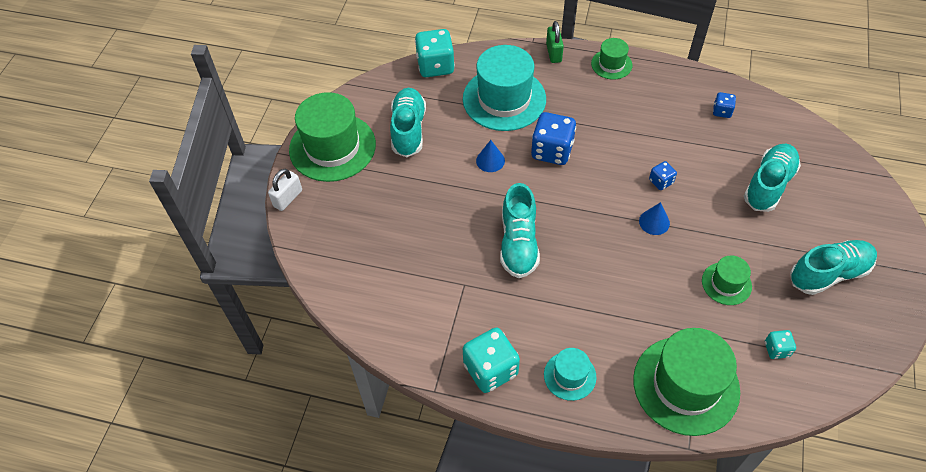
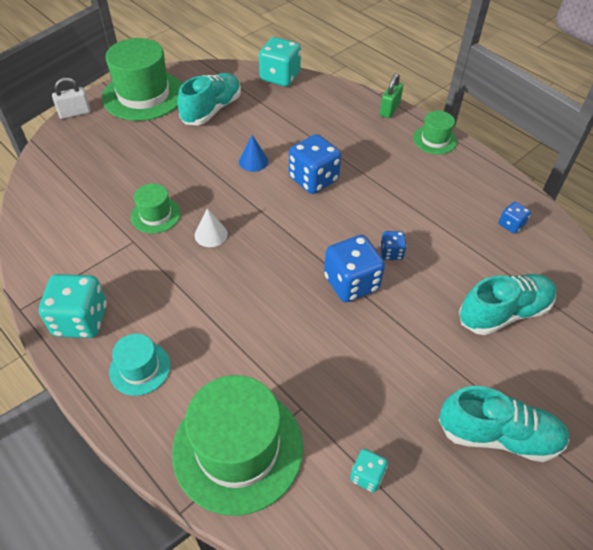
camera: 30 degrees right, 5 degrees down
turquoise hat [463,45,546,131] -> none
turquoise shoe [500,183,540,278] -> white cone [195,208,228,247]
blue cone [639,202,670,235] -> blue dice [324,235,385,302]
green hat [702,255,752,305] -> green hat moved to [131,183,181,234]

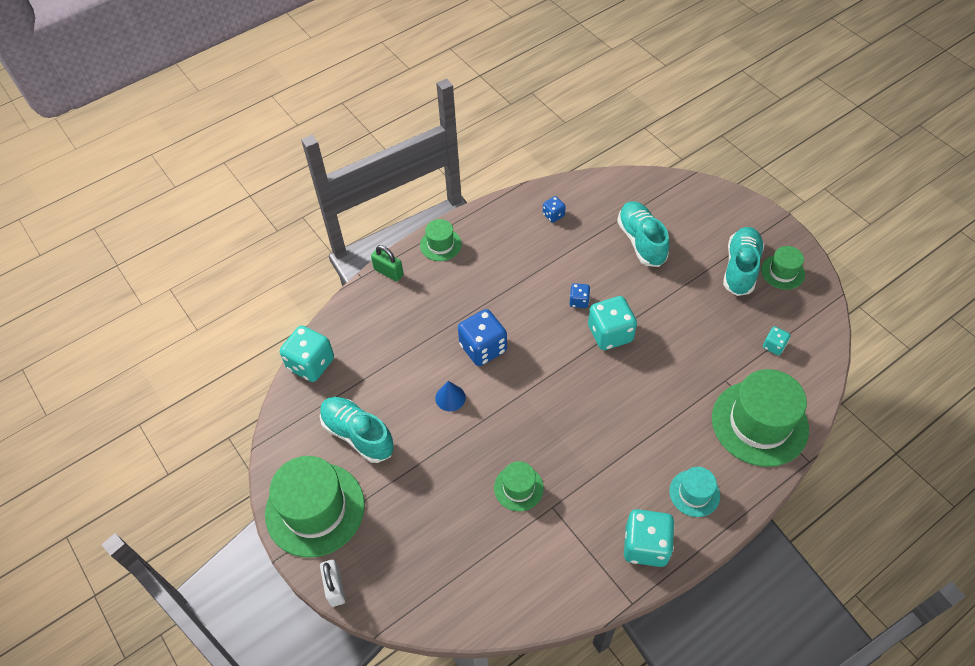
camera: 80 degrees left, 5 degrees up
white cone [195,208,228,247] -> none
blue dice [324,235,385,302] -> turquoise dice [588,296,637,350]
none -> green hat [761,246,805,290]

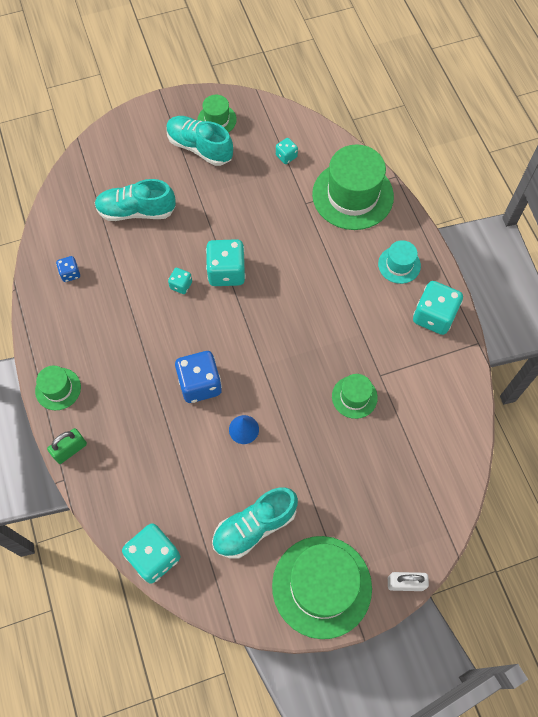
camera: 75 degrees left, 10 degrees up
blue dice [570,283,590,308] -> turquoise dice [168,268,192,294]

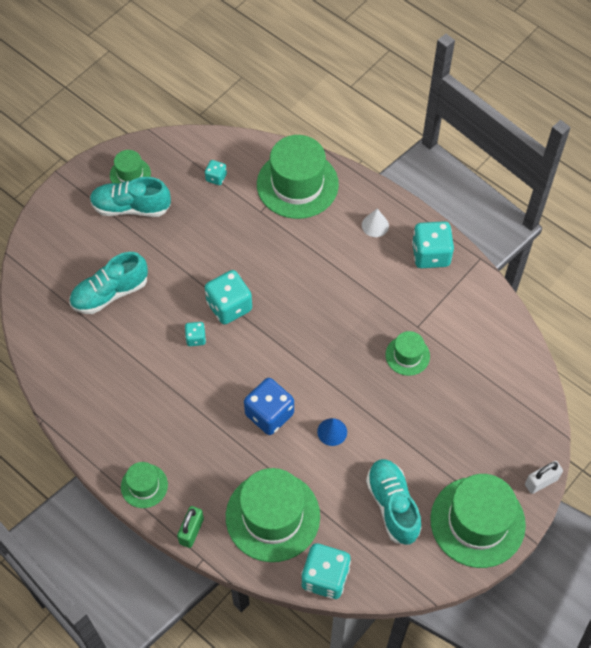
camera: 30 degrees left, 5 degrees down
blue dice [56,256,80,282] -> none
turquoise shoe [212,487,298,559] -> turquoise shoe turned 135 degrees clockwise [366,459,422,545]
turquoise hat [378,240,421,284] -> white cone [362,209,389,237]
none -> green hat [226,468,320,562]

